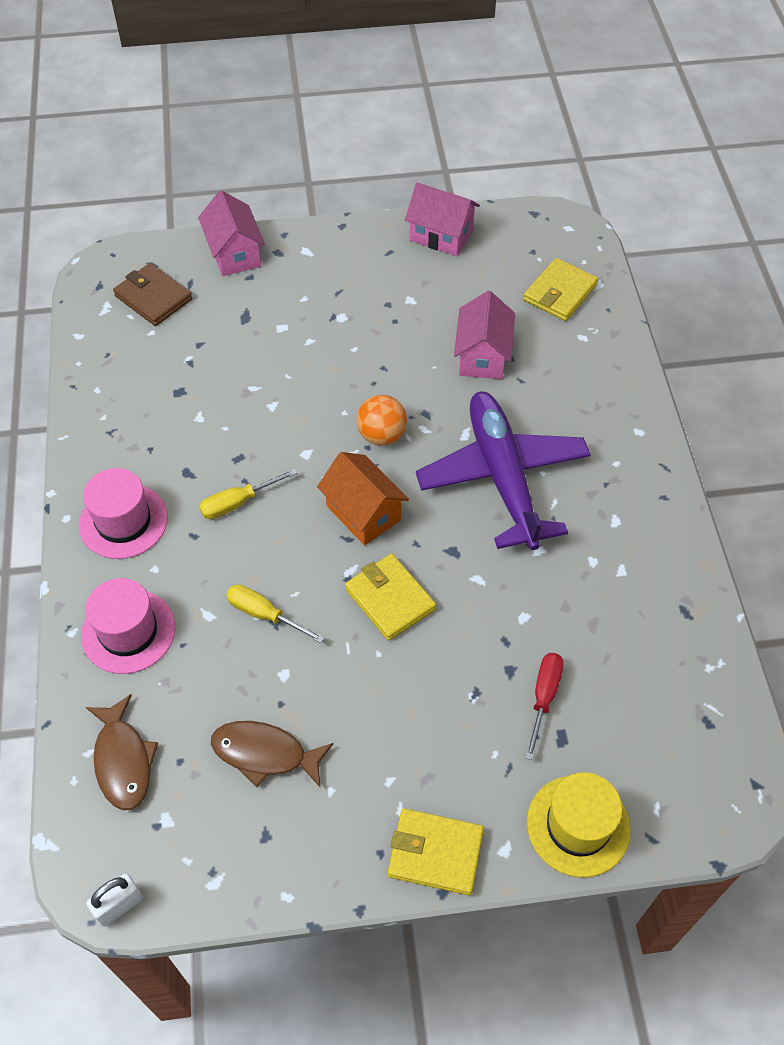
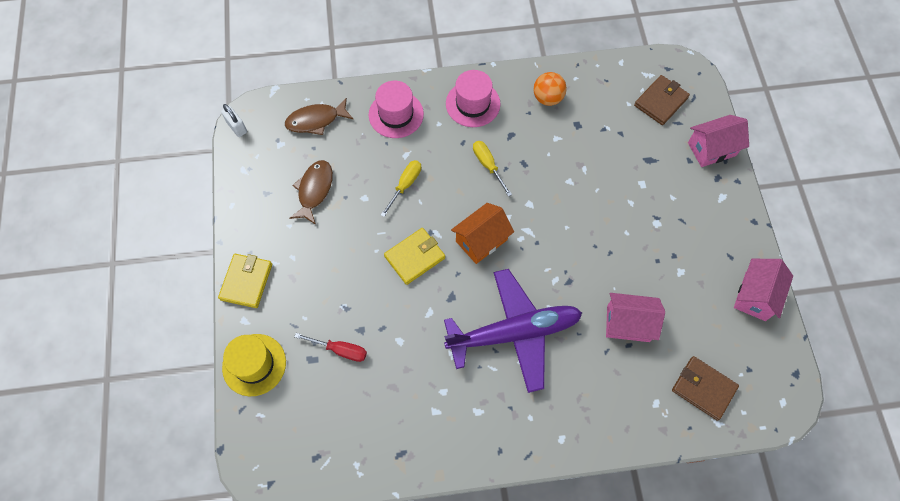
camera: 90 degrees right, 10 degrees up
orange ball [357,395,407,446] -> orange ball moved to [533,72,567,106]
yellow wallet [523,258,598,321] -> brown wallet [672,356,739,421]

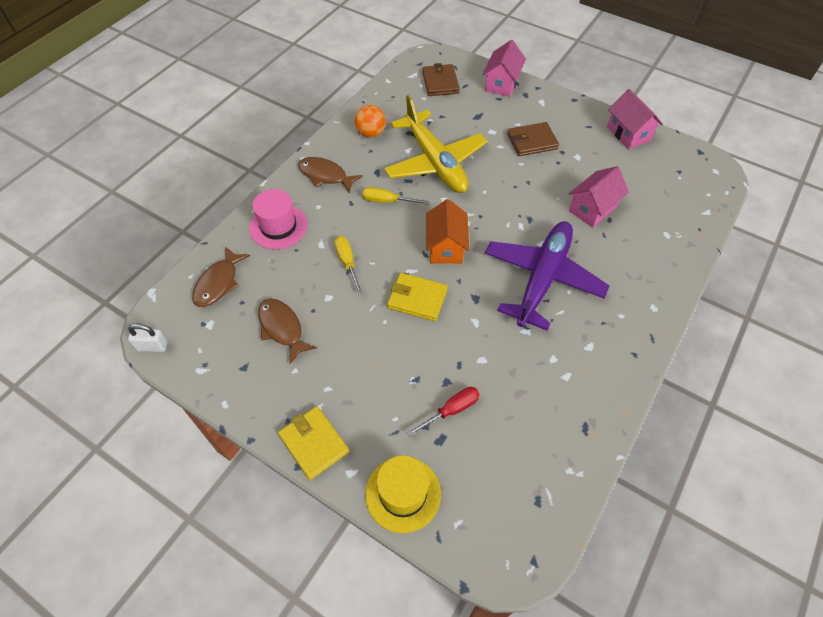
camera: 50 degrees left, 10 degrees down
yellow wallet [384,228,445,285] -> yellow wallet turned 75 degrees counterclockwise [387,273,448,321]
pink hat [446,70,501,127] -> brown fish [298,157,363,193]
brown wallet [672,356,739,421] -> brown wallet moved to [507,122,559,156]
none -> yellow plane [384,95,488,193]

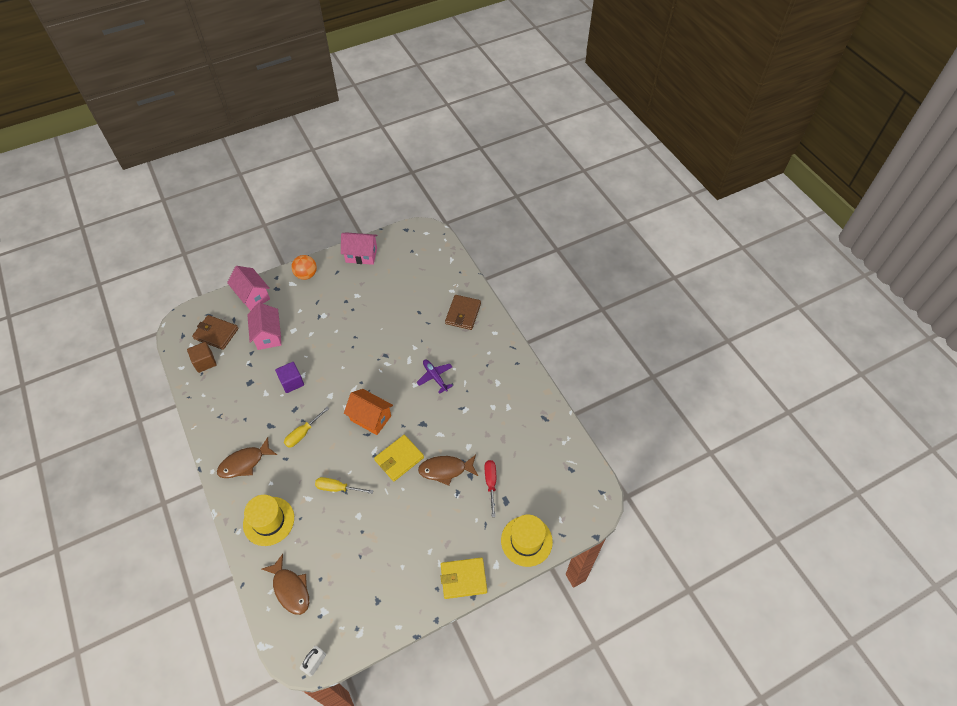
camera: 60 degrees left, 0 degrees up
pink hat [249,189,308,249] -> yellow hat [243,495,294,546]
brown fish [258,299,317,364] -> brown fish moved to [418,455,478,486]
orange ball [355,105,386,138] -> orange ball moved to [291,255,317,280]
yellow plane [384,95,488,193] -> purple cube [275,362,304,393]
purple plane [485,221,610,331] -> purple plane [417,360,453,394], size x0.43
brown wallet [507,122,559,156] -> brown wallet moved to [445,295,481,330]
pink house [569,166,629,228] -> pink house moved to [247,303,281,350]
none -> brown cube [187,342,217,373]

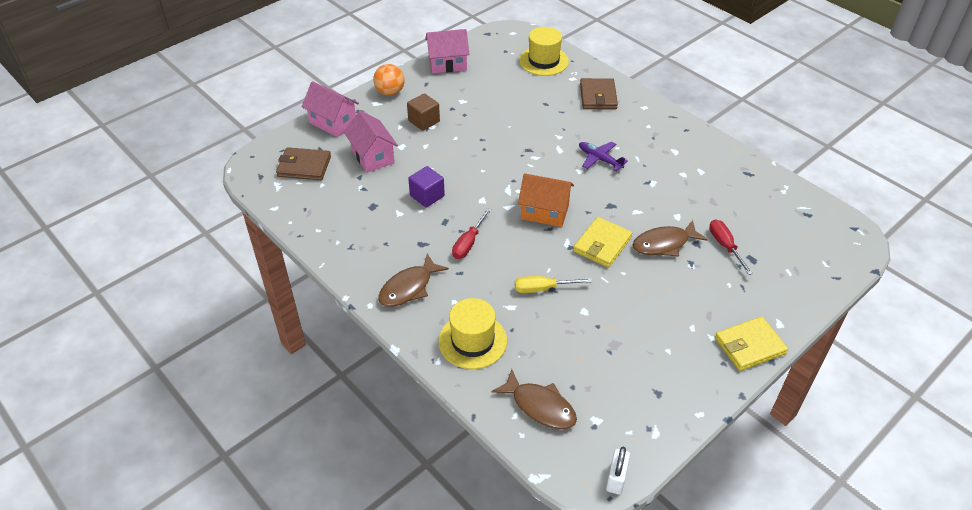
camera: 15 degrees left, 10 degrees down
brown cube [187,342,217,373] -> brown cube moved to [407,93,440,131]
yellow screwdriver [284,407,330,448] -> red screwdriver [452,208,491,259]
yellow hat [501,515,553,567] -> yellow hat moved to [519,27,569,76]

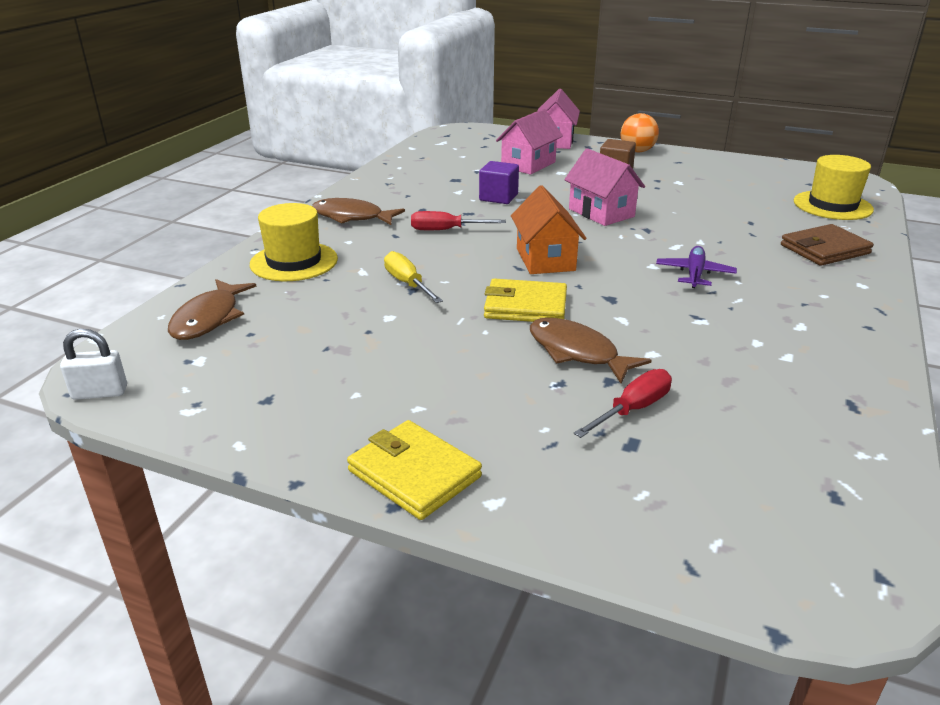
camera: 65 degrees right, 15 degrees down
brown wallet [276,147,331,180] -> none
pink house [425,29,469,73] -> pink house moved to [564,148,645,226]

